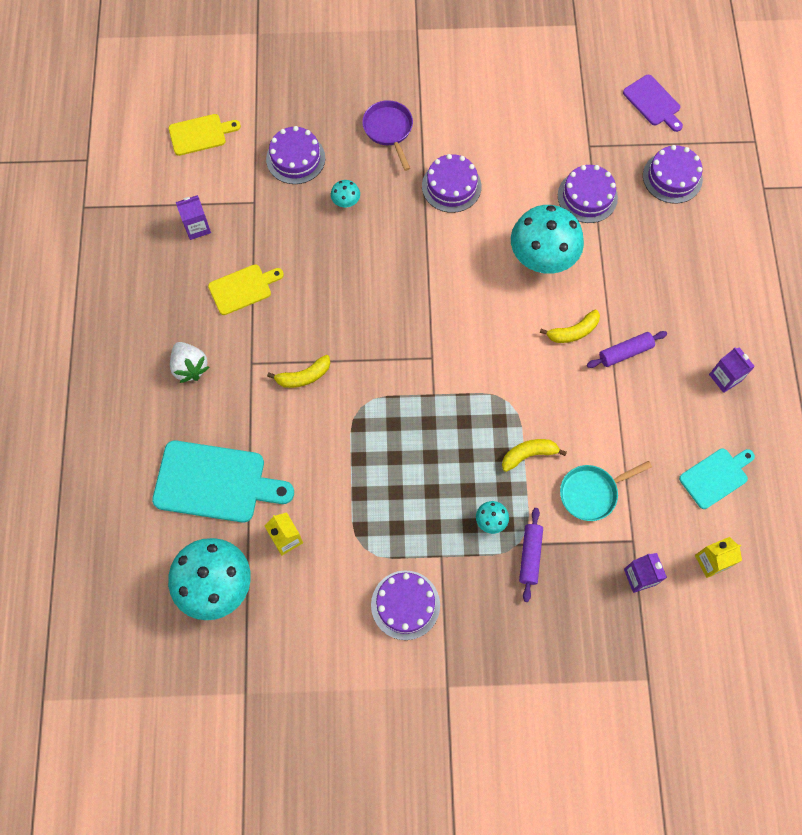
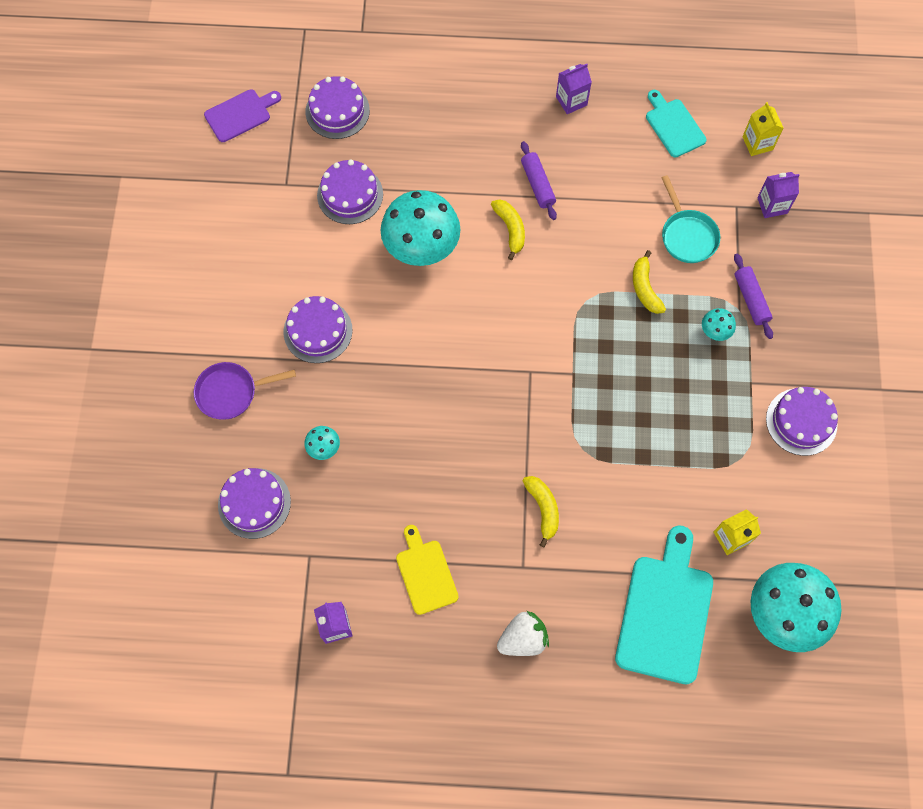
camera: 85 degrees left, 0 degrees up
yellow cutting board [169,114,241,156] -> none
purple rolling pin [519,508,543,602] -> purple rolling pin turned 60 degrees clockwise [734,253,773,339]

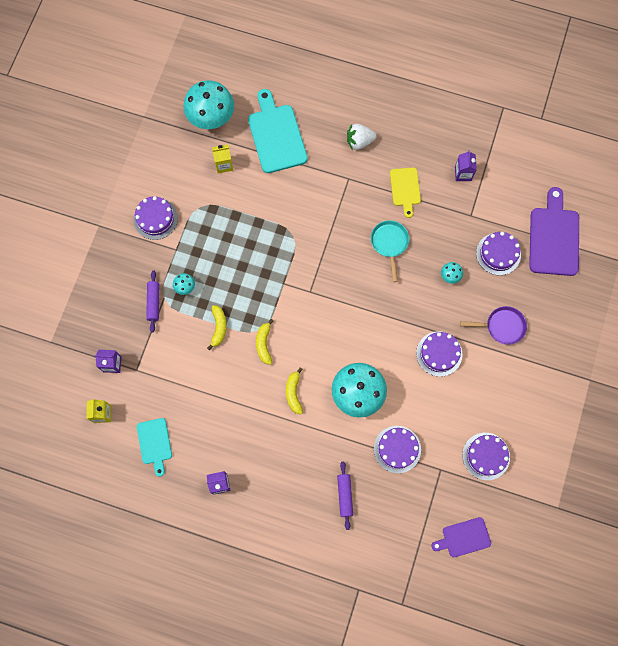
camera: 165 degrees left, 5 degrees up
purple cake [306,76,370,139] -> purple cake moved to [462,433,510,480]
purple rolling pin [521,141,557,220] -> purple rolling pin moved to [337,461,353,530]
yellow banana [523,476,559,548] -> yellow banana moved to [256,319,274,365]
turquoise cutting board [615,526,713,684] -> turquoise cutting board turned 135 degrees clockwise [248,89,308,173]
turquoise pan [662,175,720,263] -> turquoise pan moved to [371,220,409,282]
none -> purple cutting board [529,187,579,276]

